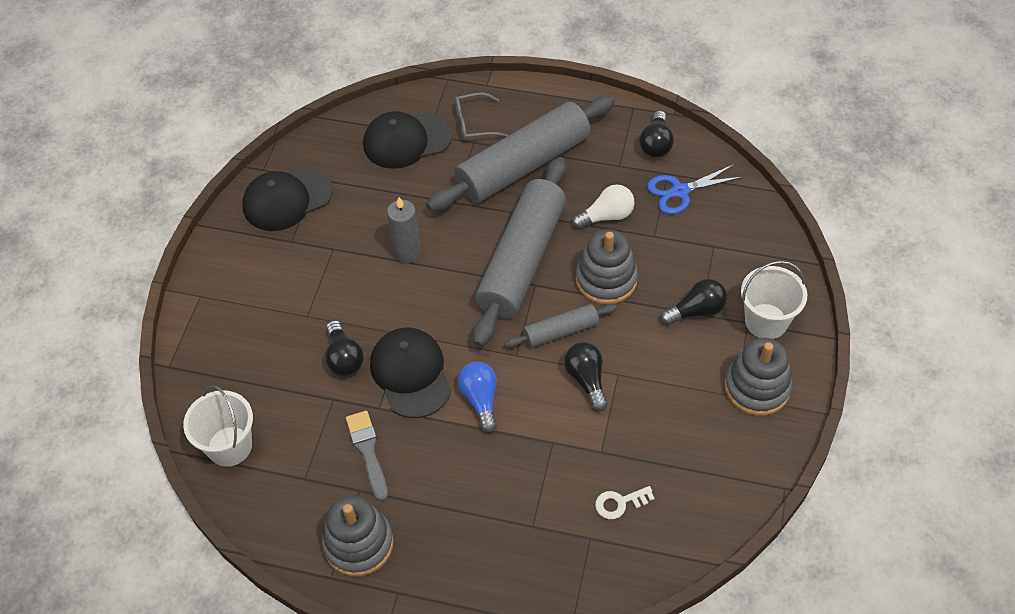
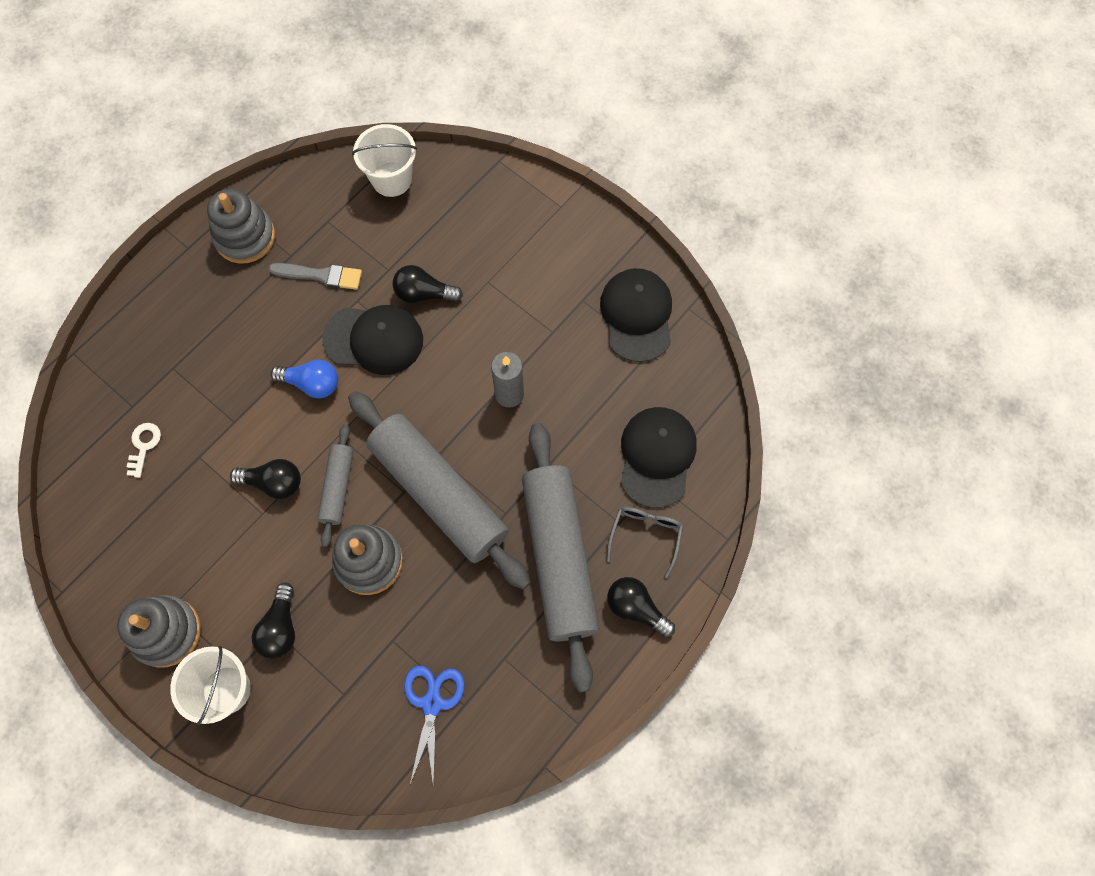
camera: 115 degrees right, 15 degrees up
white light bulb [572,184,635,229] -> none
black light bulb [639,111,674,158] -> black light bulb moved to [607,577,675,637]

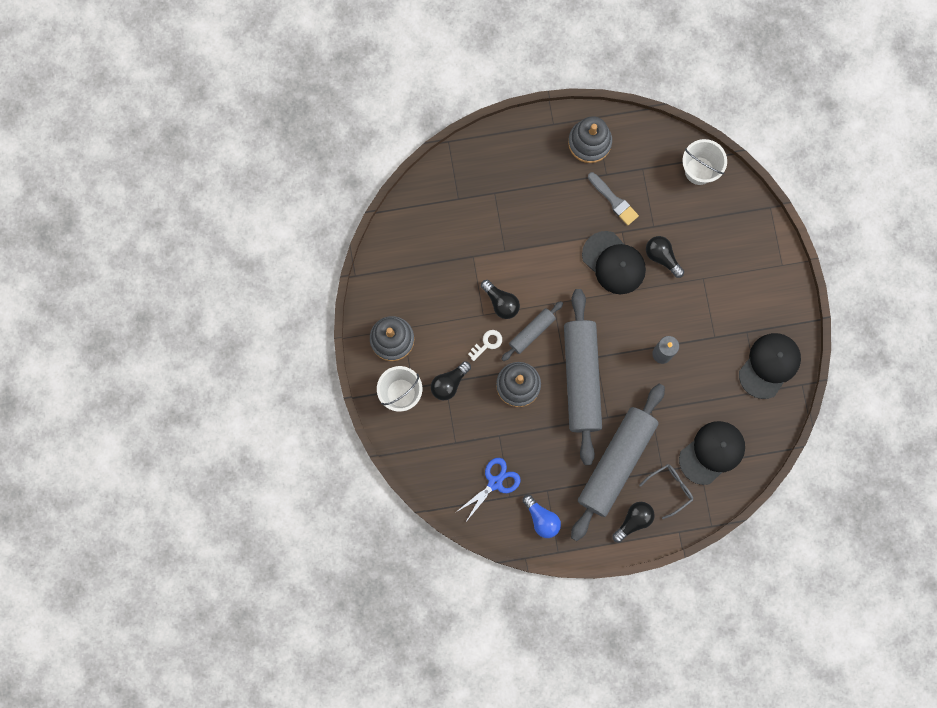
camera: 40 degrees right, 10 degrees up
white key [127,423,161,478] -> white key moved to [468,330,502,361]
blue light bulb [271,360,338,398] -> blue light bulb moved to [523,495,561,538]
black light bulb [607,577,675,637] -> black light bulb turned 60 degrees clockwise [613,502,655,543]

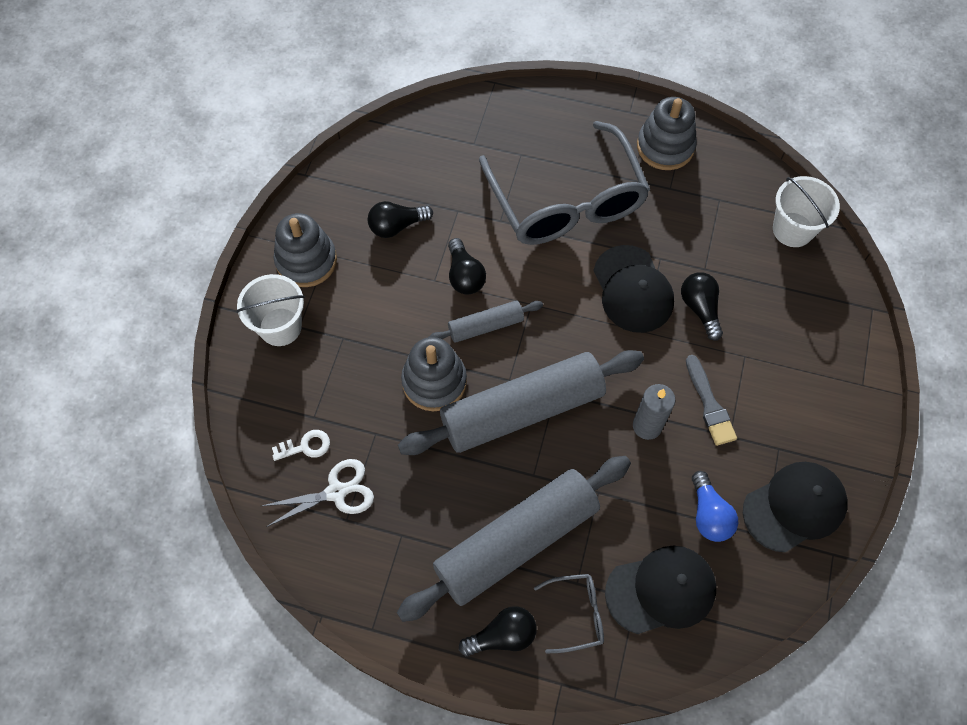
camera: 25 degrees right, 15 degrees down
black light bulb [431,361,471,401] -> black light bulb moved to [368,201,433,238]
blue scissors [456,458,521,523] -> white scissors [262,459,374,527]
white key [468,330,502,361] -> white key moved to [272,430,330,461]
blue light bulb [523,495,561,538] -> blue light bulb moved to [692,471,738,542]
grey rolling pin [564,289,602,465] -> grey rolling pin turned 45 degrees clockwise [398,350,644,455]
grey brush [588,172,639,225] -> grey brush moved to [686,355,737,446]
none -> grey glasses [479,121,650,245]

